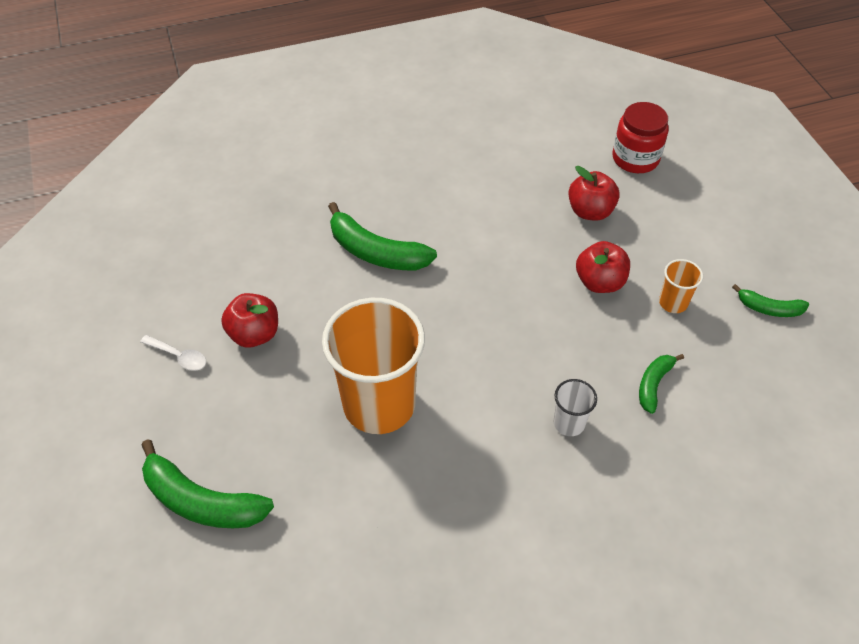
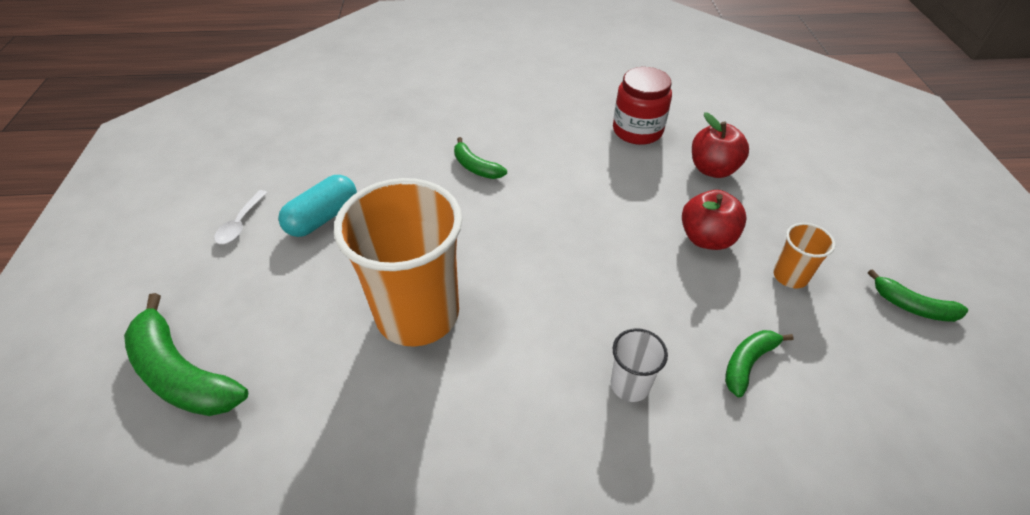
camera: 15 degrees right, 5 degrees down
white spoon [140,335,206,371] -> white spoon turned 60 degrees clockwise [214,190,268,244]
red apple [221,293,278,348] -> turquoise capsule [278,175,357,237]
green banana [328,202,437,271] -> green banana [454,137,507,179], size x0.55
red jar [612,102,669,173] -> red jar moved to [613,67,672,145]

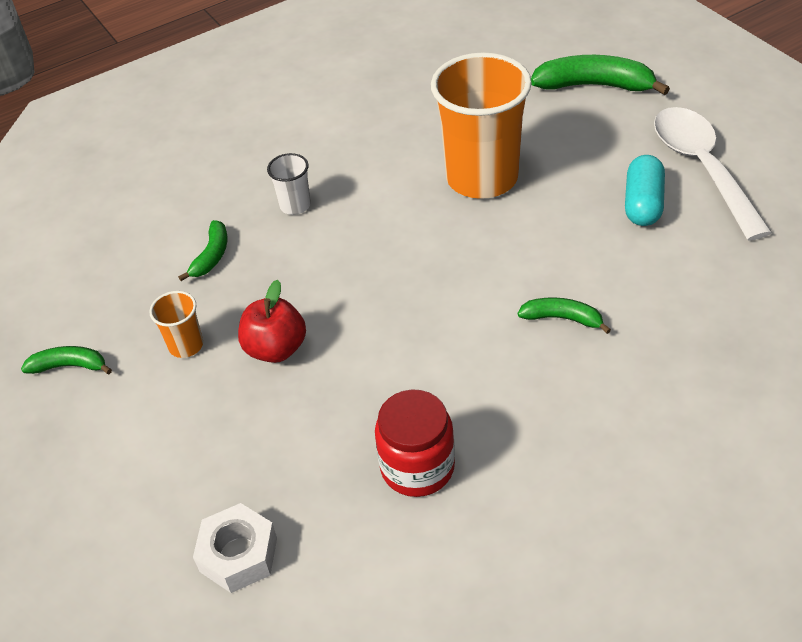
camera: 155 degrees right, 0 degrees up
white spoon [214,190,268,244] -> white spoon [654,107,772,241], size x2.36
red apple [692,112,749,178] -> none
none -> white nut [193,503,277,593]

